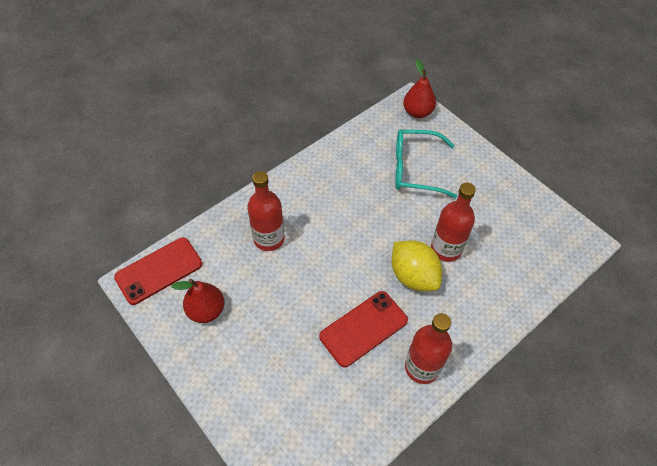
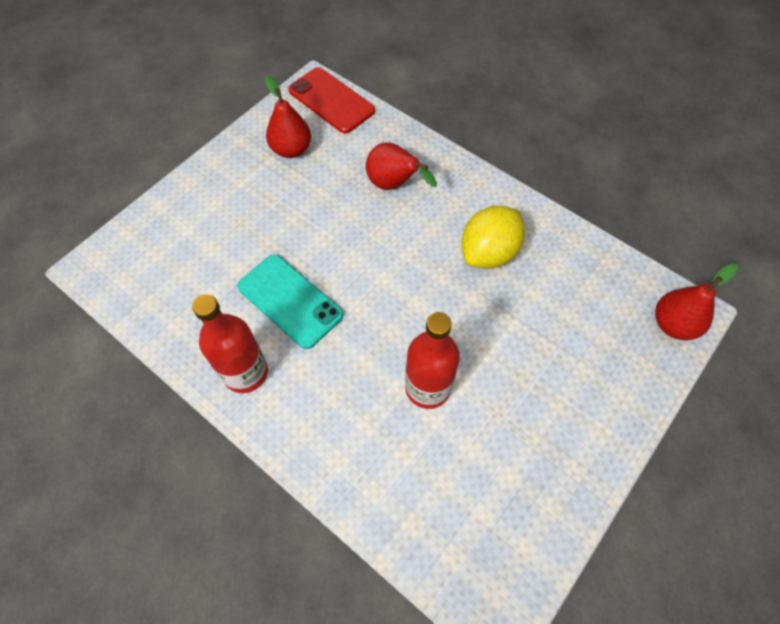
camera: 80 degrees right, 5 degrees up
red bottle [247,171,285,251] -> red pear [366,143,437,190]
red phone [319,291,408,367] -> turquoise phone [238,255,343,349]
yellow lemon [392,241,442,291] -> yellow lemon moved to [462,206,525,269]
turquoise glasses [395,129,457,198] -> none

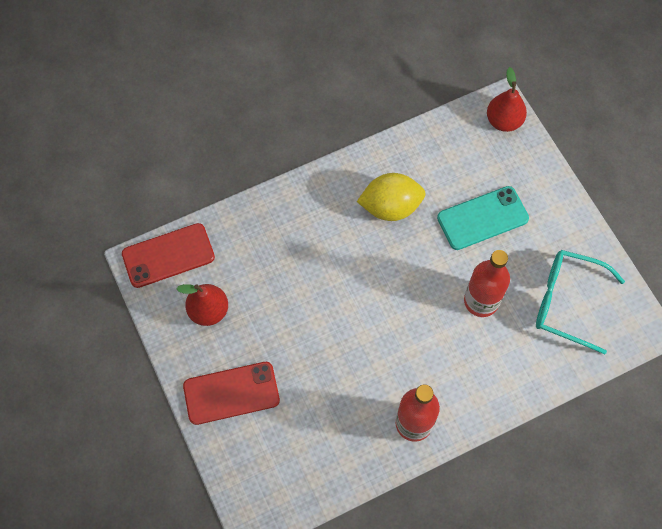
camera: 65 degrees left, 5 degrees up
turquoise phone [238,255,343,349] -> turquoise phone moved to [437,186,529,250]
red pear [366,143,437,190] -> none
yellow lemon [462,206,525,269] -> yellow lemon turned 75 degrees counterclockwise [357,173,426,221]
none -> red phone [183,362,280,425]
none -> turquoise glasses [536,250,625,354]

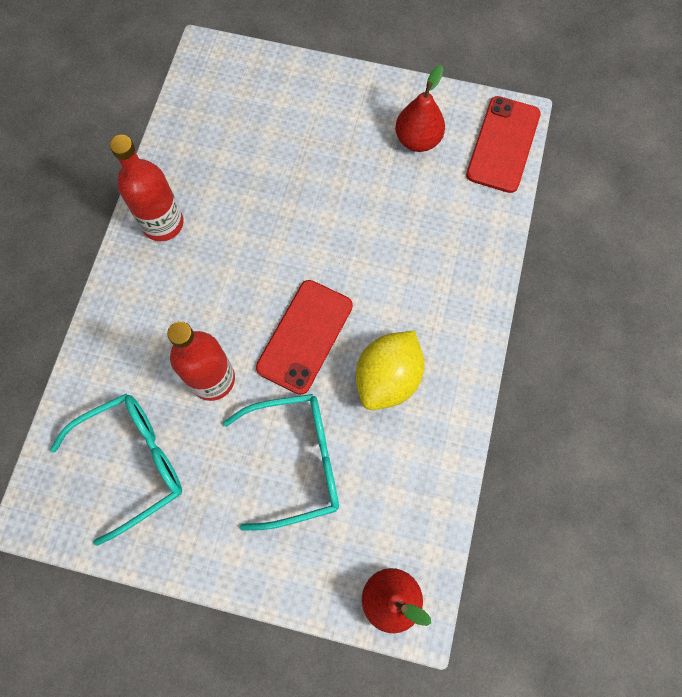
camera: 130 degrees right, 5 degrees up
red phone [183,362,280,425] -> red phone moved to [256,280,353,395]
turquoise phone [437,186,529,250] -> turquoise glasses [223,394,339,531]

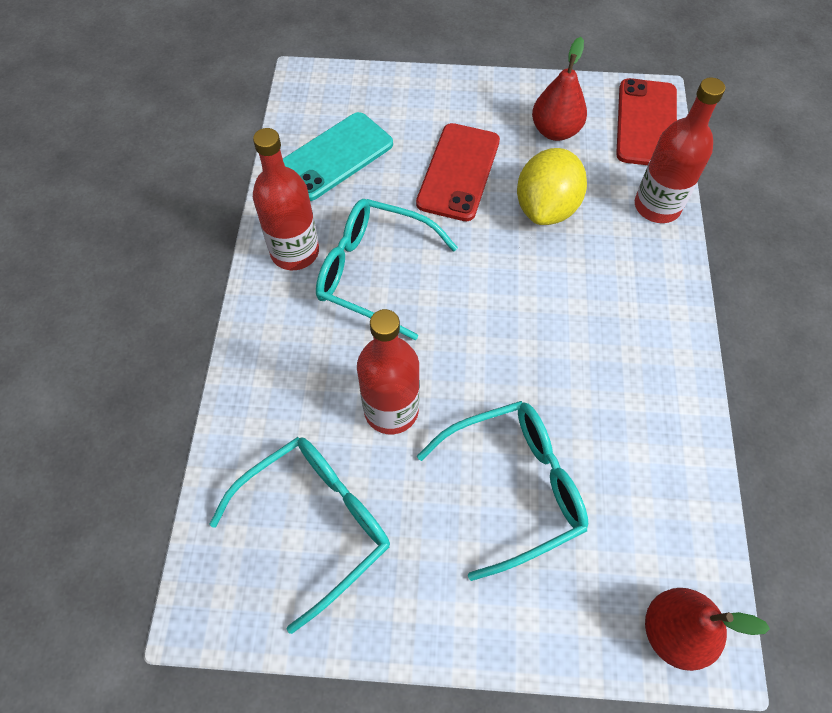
camera: 10 degrees left, 10 degrees down
red phone [256,280,353,395] -> red phone moved to [416,123,500,221]
yellow lemon [356,331,425,410] -> yellow lemon moved to [517,148,587,225]
none -> turquoise phone [283,112,393,201]
none -> turquoise glasses [316,199,458,340]
none -> red bottle [635,78,725,223]

